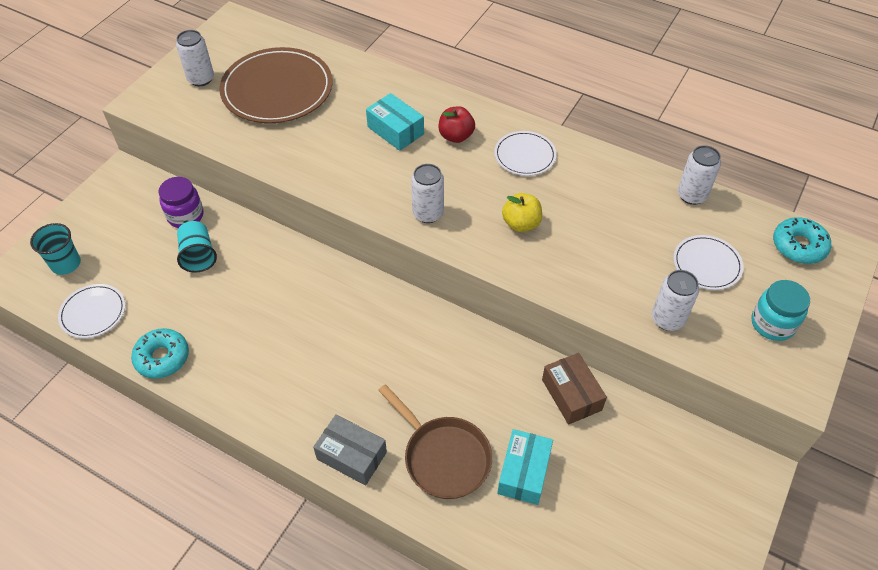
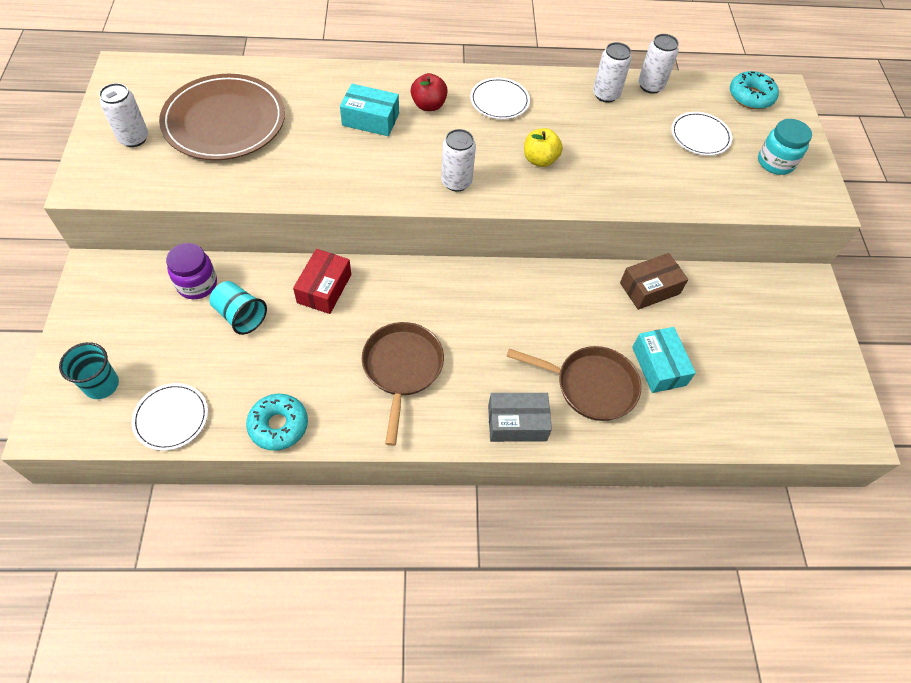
camera: 35 degrees left, 5 degrees up
brown box [542,353,607,425] -> brown box turned 60 degrees counterclockwise [620,253,688,310]
white can [652,270,699,331] -> white can moved to [593,42,632,103]
none -> red box [293,249,351,314]
none -> brown pan [362,322,444,446]

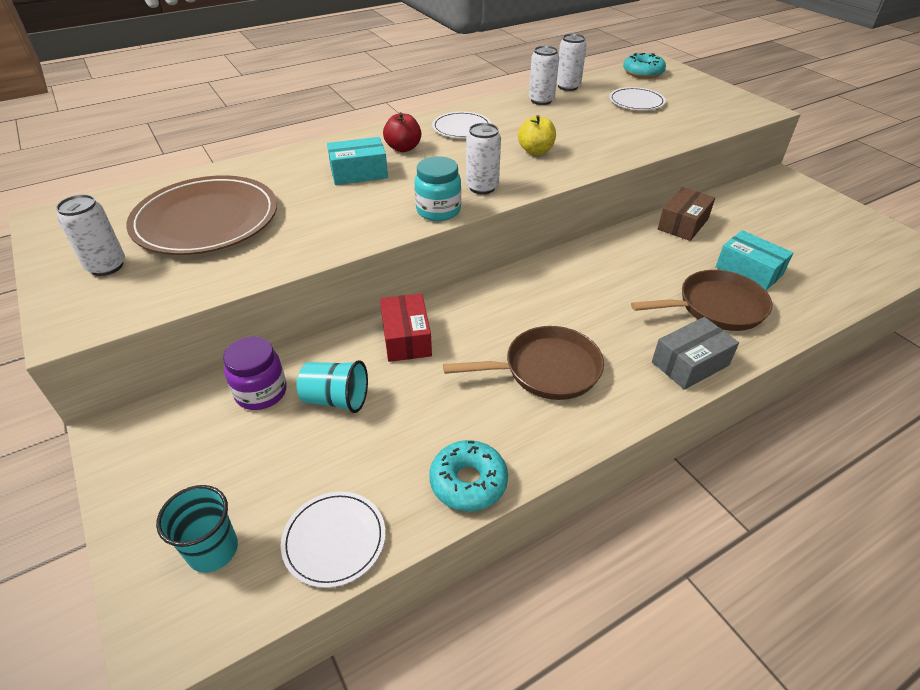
camera: 25 degrees left, 15 degrees down
brown pan [362,322,444,446] -> brown pan turned 105 degrees clockwise [443,326,604,400]
turquoise jar [758,119,812,175] -> turquoise jar moved to [415,156,461,221]

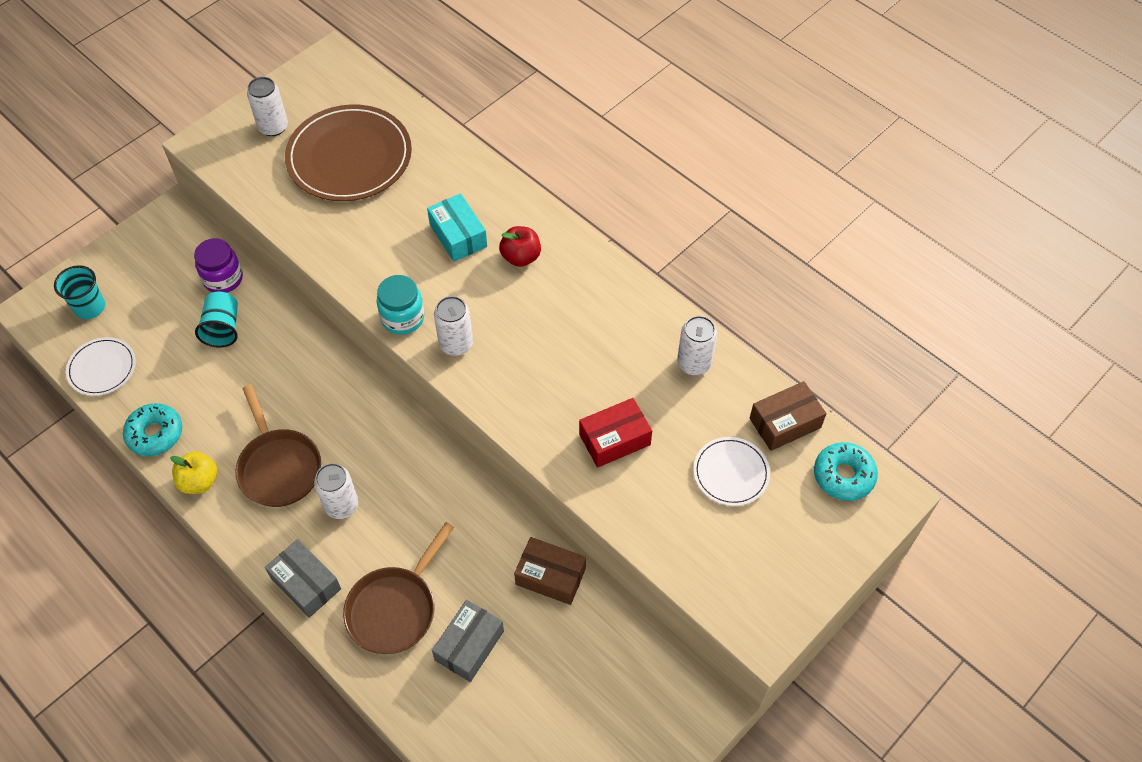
camera: 75 degrees right, 15 degrees up
red box [380,293,432,362] -> red box moved to [579,398,652,468]
white plate [432,112,491,138] -> none
yellow apple [518,115,556,155] -> yellow apple moved to [170,451,217,494]
white can [556,34,587,91] -> white can moved to [314,463,358,519]
brown pan [631,270,772,331] -> brown pan turned 60 degrees clockwise [343,522,454,654]
turquoise box [716,230,793,291] -> grey box [432,600,504,682]
none -> brown box [750,381,827,451]

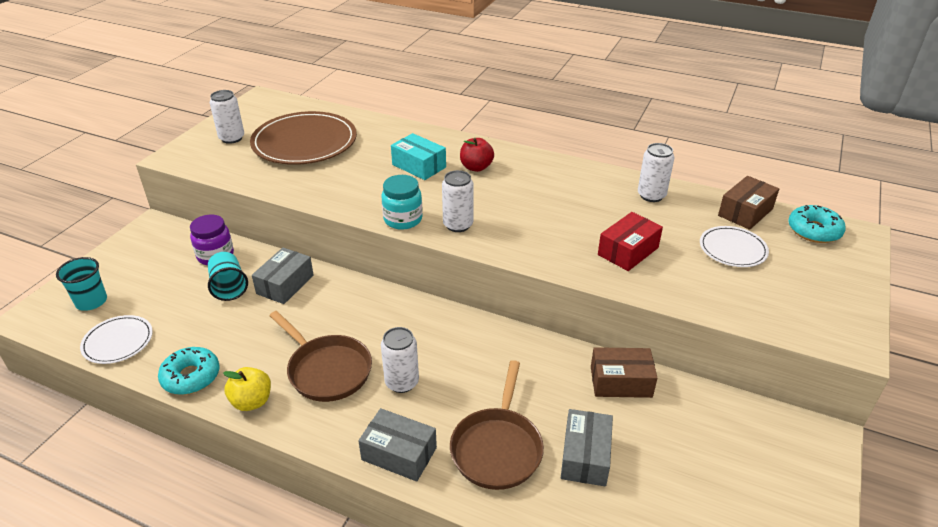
camera: 20 degrees left, 20 degrees down
none -> grey box [252,248,314,304]

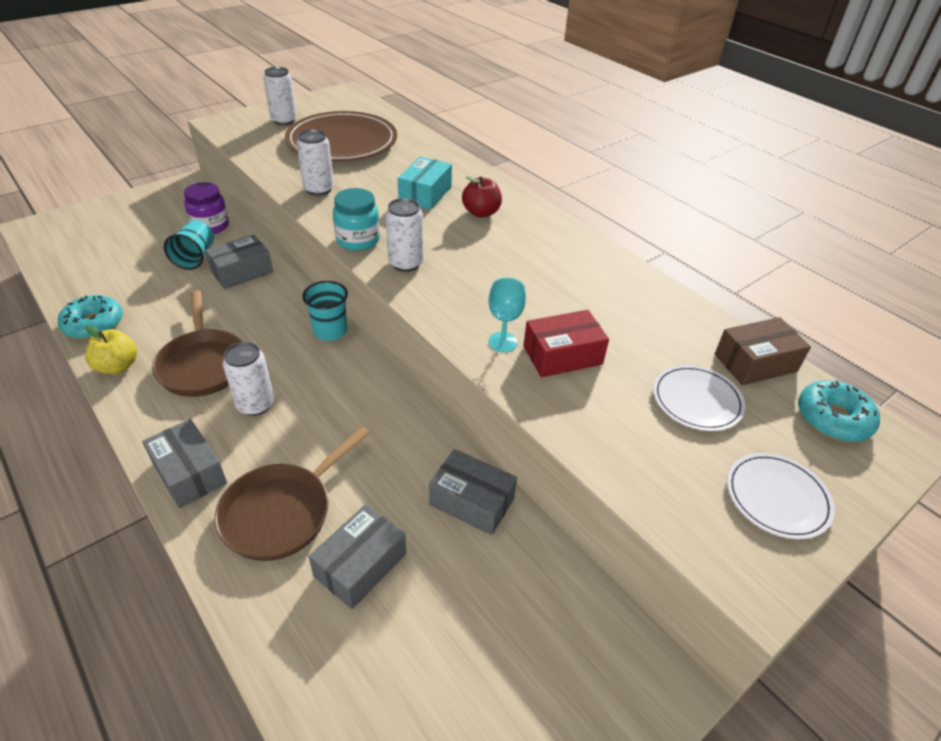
camera: 25 degrees right, 5 degrees up
turquoise cup [56,257,107,311] -> turquoise cup moved to [302,281,348,341]
white plate [80,315,153,364] -> white plate moved to [727,453,835,539]
turquoise box [391,133,446,180] -> turquoise box turned 45 degrees clockwise [397,156,452,210]
brown box [591,347,657,398] -> grey box [429,449,517,535]
white can [638,143,674,202] -> white can moved to [296,129,334,196]
none -> turquoise goblet [488,278,526,352]

